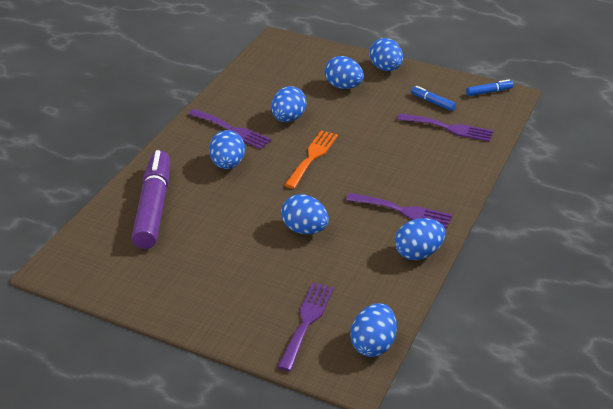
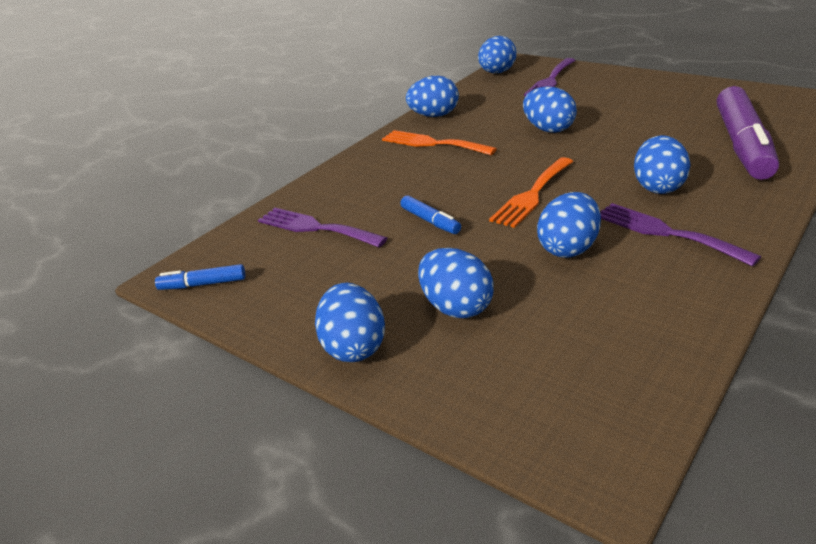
camera: 165 degrees left, 5 degrees down
purple fork [346,193,452,228] -> orange fork [382,130,497,155]
blue marker [411,86,456,111] -> blue marker moved to [401,195,461,234]

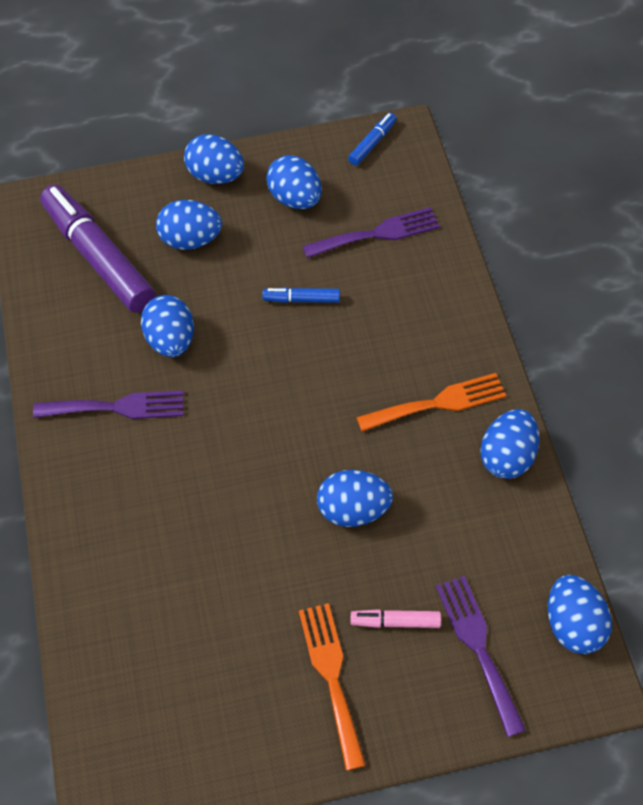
camera: 130 degrees right, 25 degrees up
orange fork [489,157,574,228] -> orange fork moved to [299,603,366,771]
blue egg [634,135,691,194] -> blue egg moved to [266,155,322,209]
purple marker [717,86,779,180] -> purple marker moved to [40,185,155,313]
none -> pink marker [351,609,441,628]

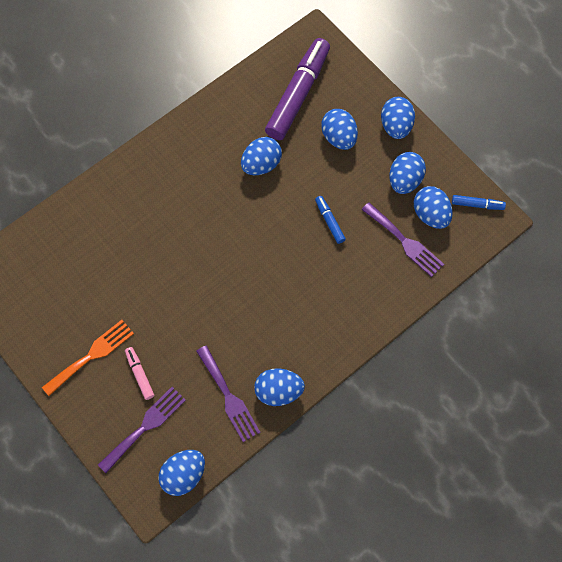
camera: 60 degrees right, 10 degrees up
purple fork [33,390,184,419] -> purple fork moved to [196,345,260,442]
blue egg [317,470,393,527] -> blue egg moved to [414,186,453,229]
orange fork [356,373,506,432] -> none

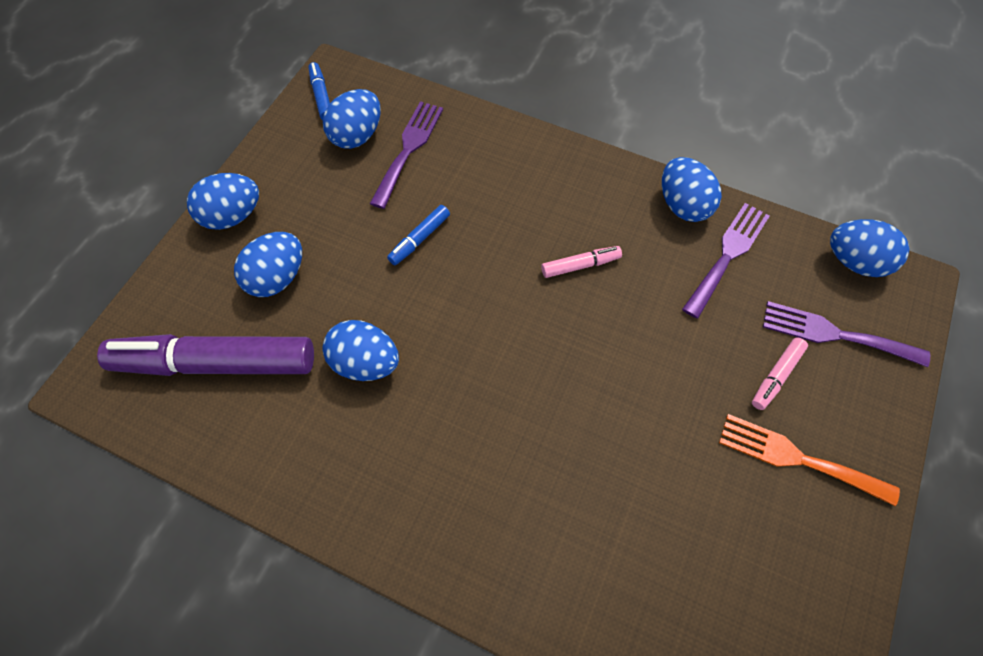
camera: 115 degrees left, 5 degrees down
blue egg [389,152,426,194] -> none
none -> pink marker [541,246,622,278]

